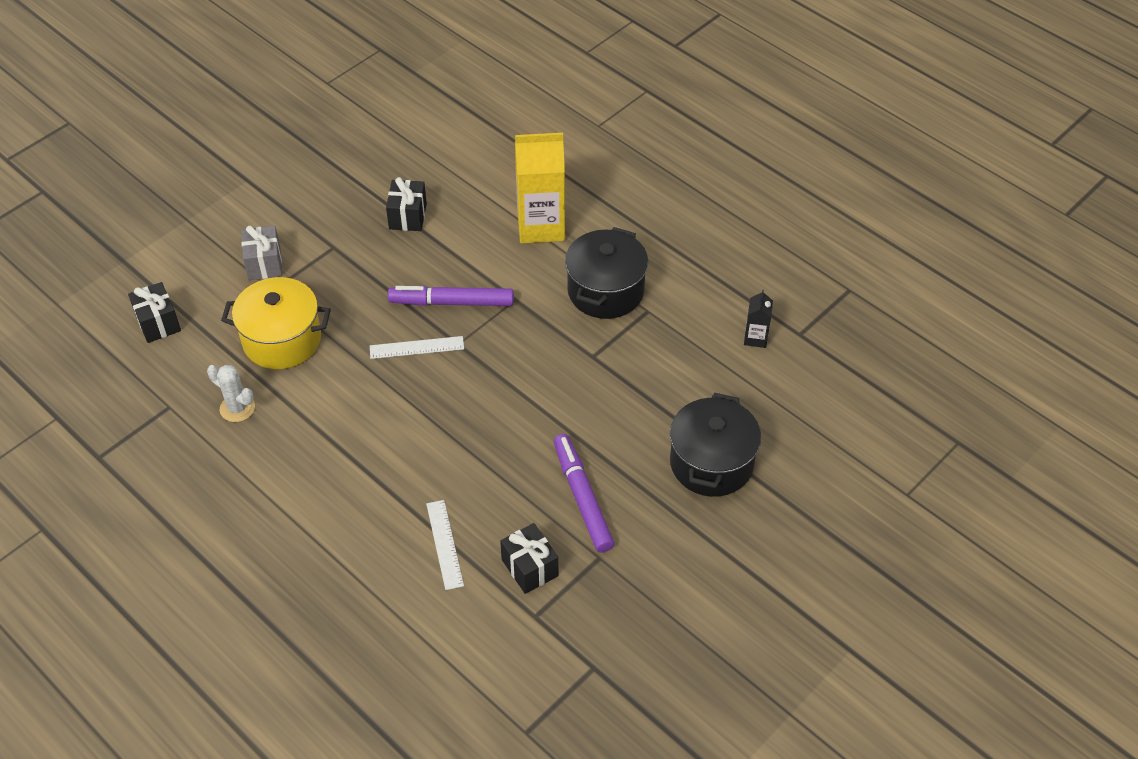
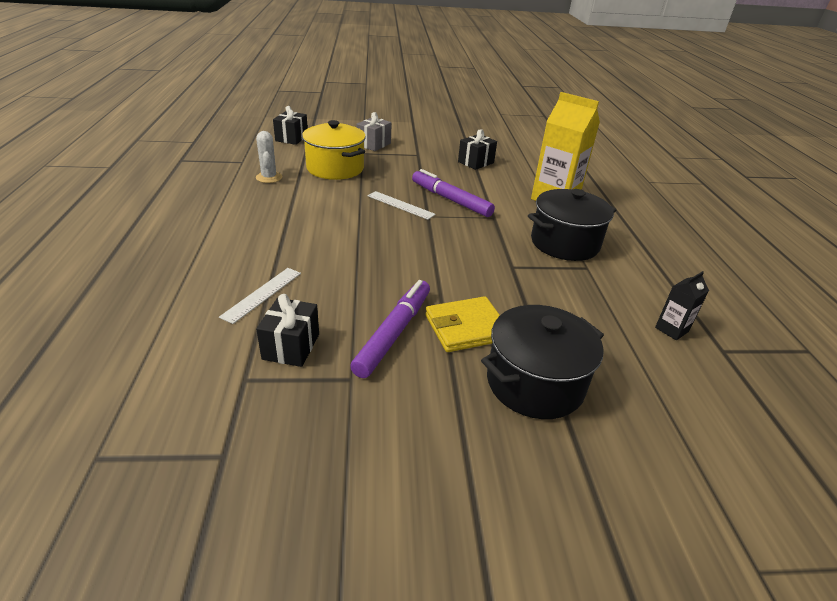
camera: 40 degrees right, 15 degrees down
none -> yellow wallet [425,296,500,352]

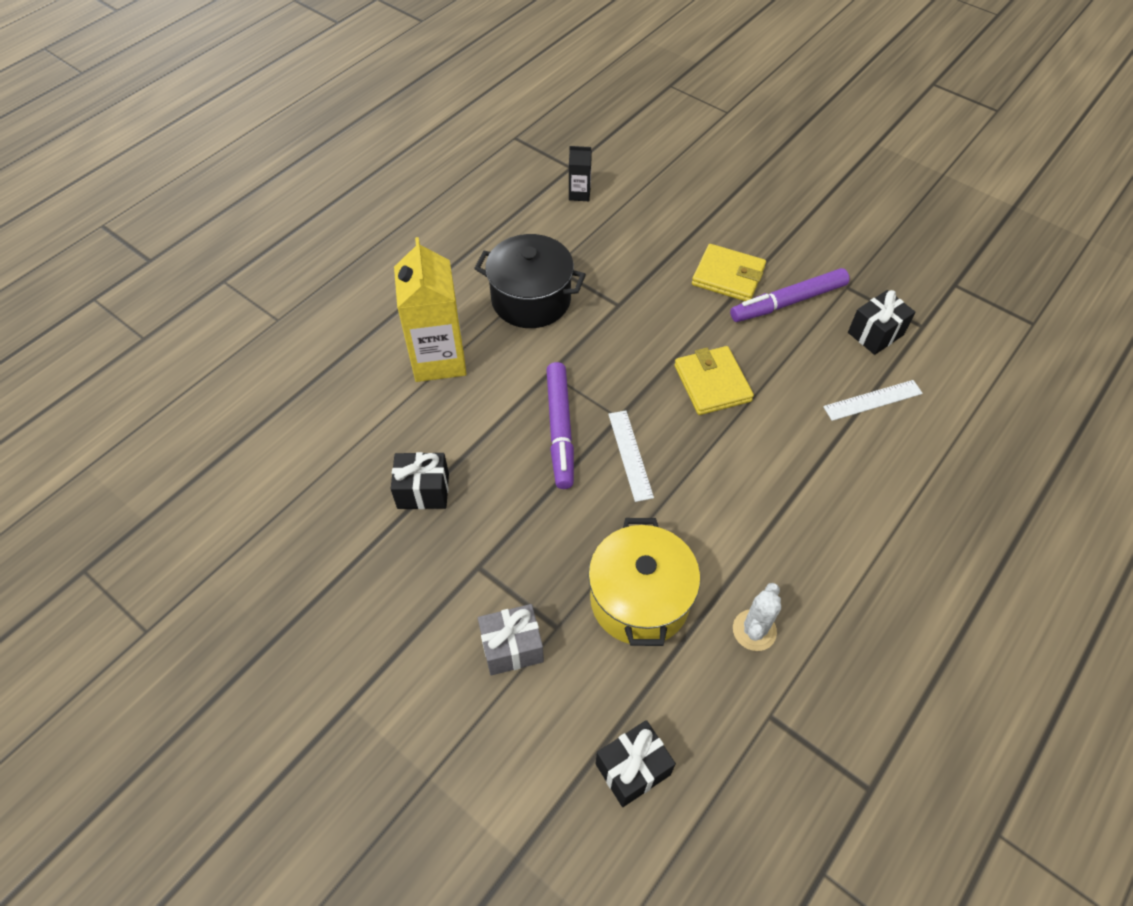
camera: 135 degrees left, 20 degrees up
black pot [481,305,604,419] -> none
none -> yellow wallet [674,346,754,415]

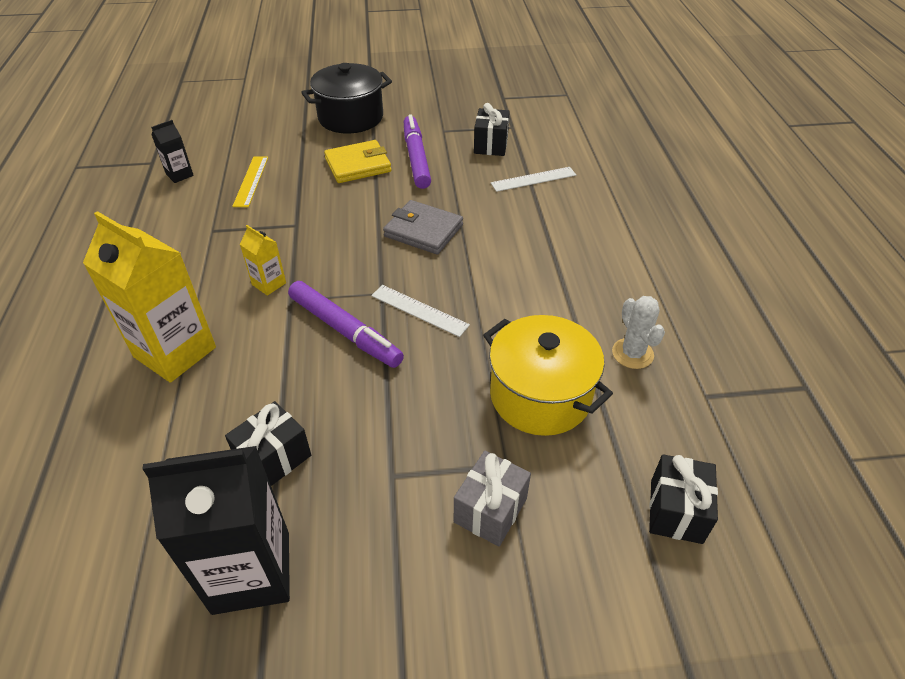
camera: 45 degrees left, 10 degrees down
black pot [474,234,586,328] -> black pot moved to [301,63,392,133]
yellow wallet [674,346,754,415] -> grey wallet [383,200,463,255]
purple marker [730,268,850,322] -> purple marker turned 150 degrees clockwise [404,114,431,189]
white ruler [823,380,923,421] -> white ruler turned 45 degrees clockwise [491,167,576,192]
none -> black carton [142,446,290,615]
none -> yellow ruler [232,156,268,207]
none -> yellow carton [240,225,286,296]

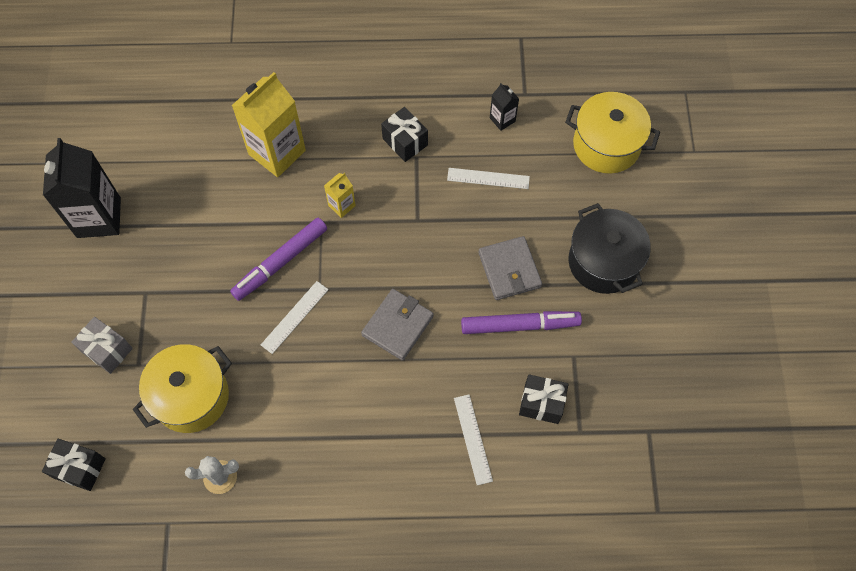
camera: 95 degrees right, 20 degrees up
black gift [225,401,311,486] -> black gift moved to [381,107,428,162]
yellow ruler [232,156,268,207] -> white ruler [447,168,530,189]
yellow wallet [324,140,391,183] -> grey wallet [478,236,542,300]
none -> yellow pot [565,92,660,174]

